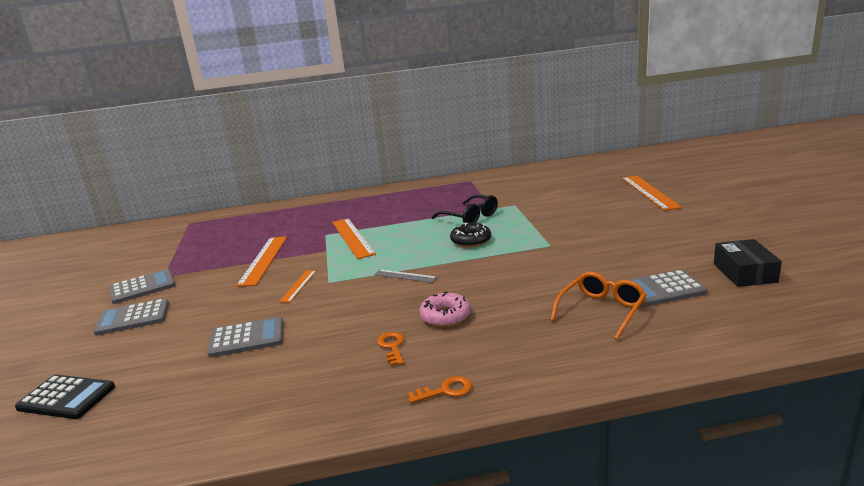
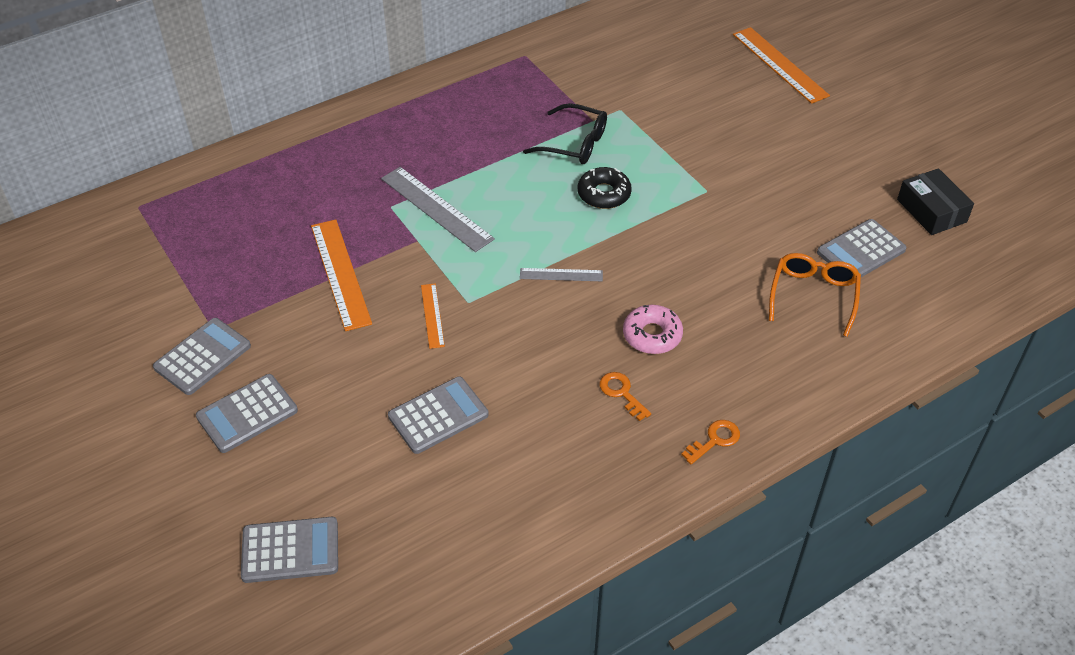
camera: 25 degrees left, 25 degrees up
black calculator [15,375,115,419] -> grey calculator [241,517,338,583]
orange ruler [332,218,376,259] -> grey ruler [381,167,495,252]

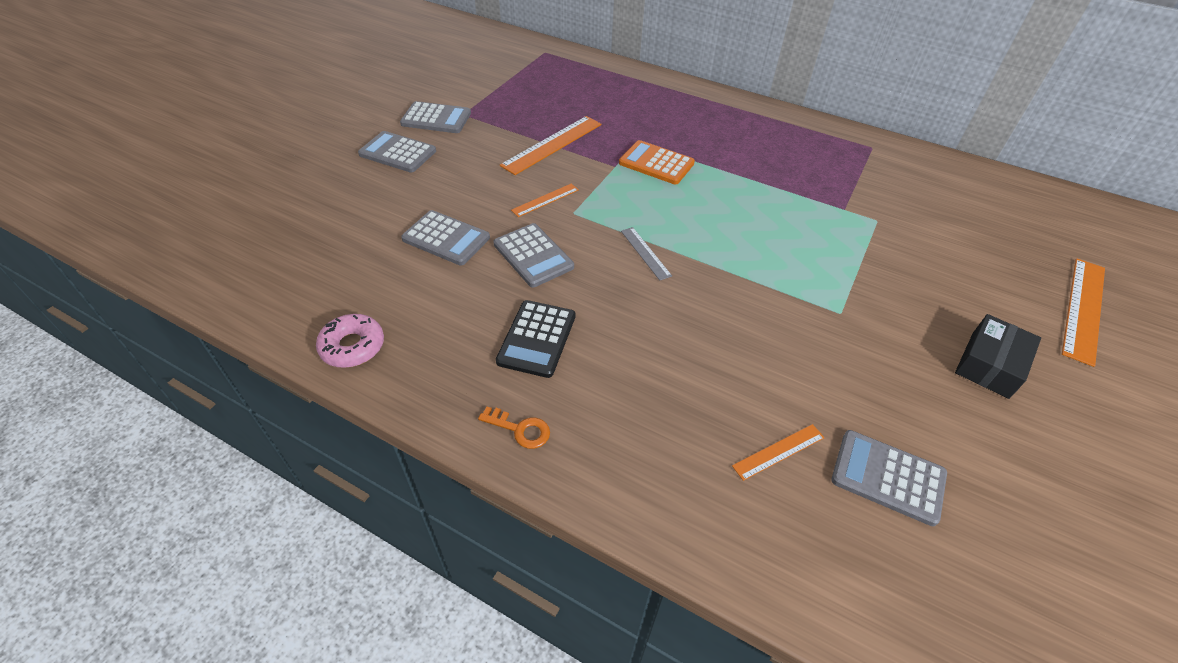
camera: 60 degrees right, 0 degrees up
grey calculator [241,517,338,583] -> grey calculator moved to [493,223,574,287]
grey ruler [381,167,495,252] -> orange calculator [619,140,695,184]
black glasses [523,103,607,164] -> none
black donut [578,167,632,209] -> none
orange key [600,372,651,421] -> black calculator [496,300,575,378]
pink donut [623,305,683,354] -> pink donut moved to [316,314,384,368]
orange glasses [769,253,861,337] -> orange ruler [732,424,825,481]
black box [897,168,974,235] -> black box moved to [955,314,1041,399]

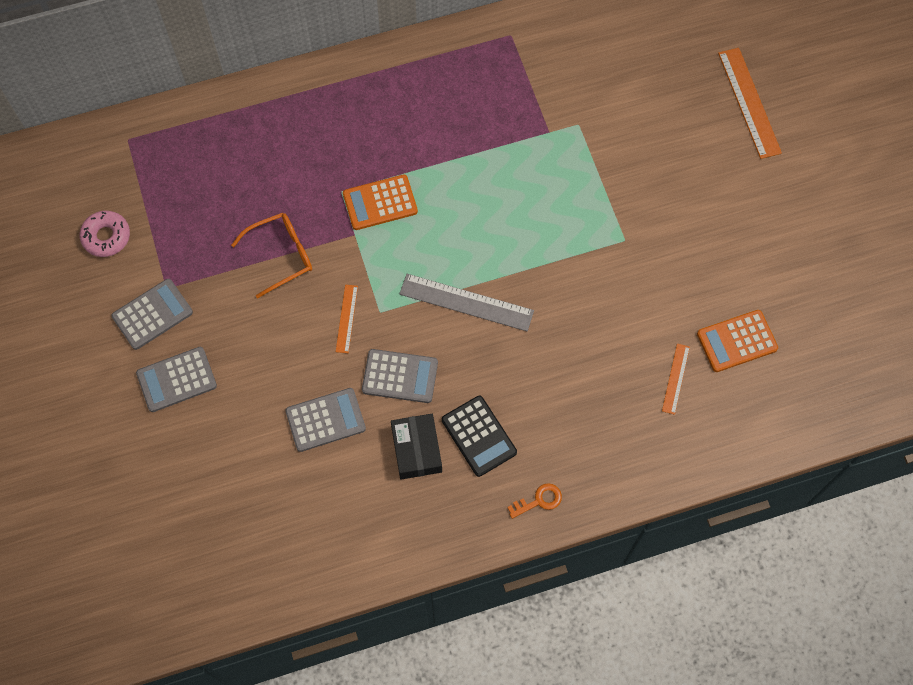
camera: 45 degrees left, 20 degrees up
pink donut [316,314,384,368] -> pink donut moved to [80,211,130,257]
orange ruler [500,116,602,175] -> orange glasses [231,213,312,298]
grey ruler [621,227,672,281] -> grey ruler [399,274,534,331], size x1.84
grey calculator [831,430,947,526] -> orange calculator [697,310,778,372]
black box [955,314,1041,399] -> black box moved to [391,414,442,479]

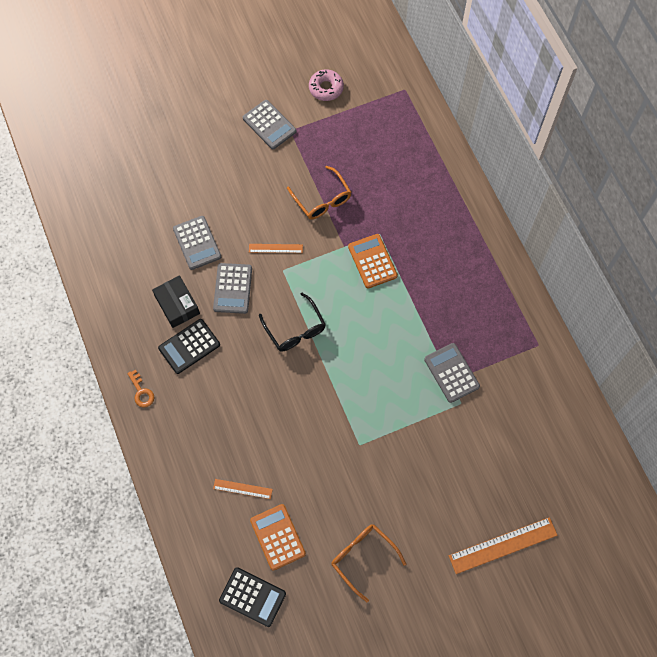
camera: 85 degrees right, 0 degrees up
grey calculator [136,347,217,412] -> grey calculator moved to [424,343,480,403]
black box [391,414,442,479] -> black box turned 75 degrees clockwise [152,275,200,328]
grey ruler [399,274,534,331] -> black glasses [259,293,326,352]
none -> black calculator [219,567,286,627]
none -> orange glasses [331,524,406,602]

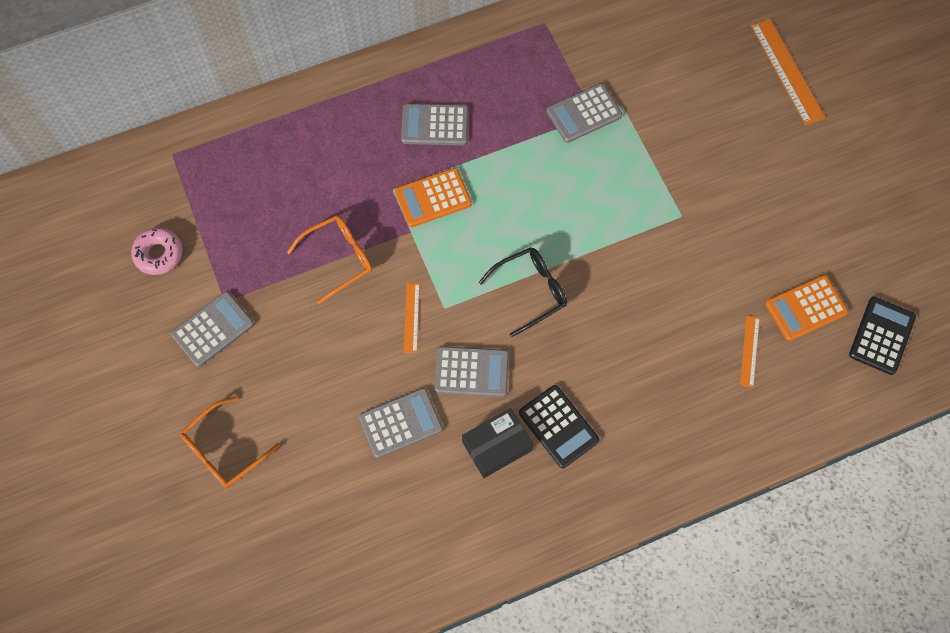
camera: 90 degrees left, 0 degrees up
orange key [127,369,155,407] -> none
orange glasses [331,524,406,602] -> orange glasses moved to [181,396,280,488]
none -> grey calculator [401,104,468,145]

